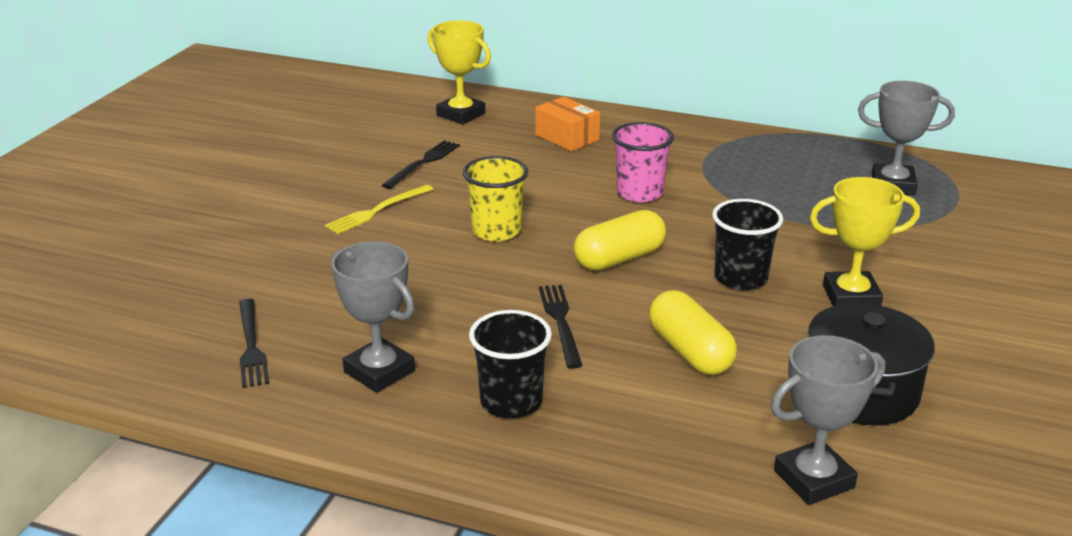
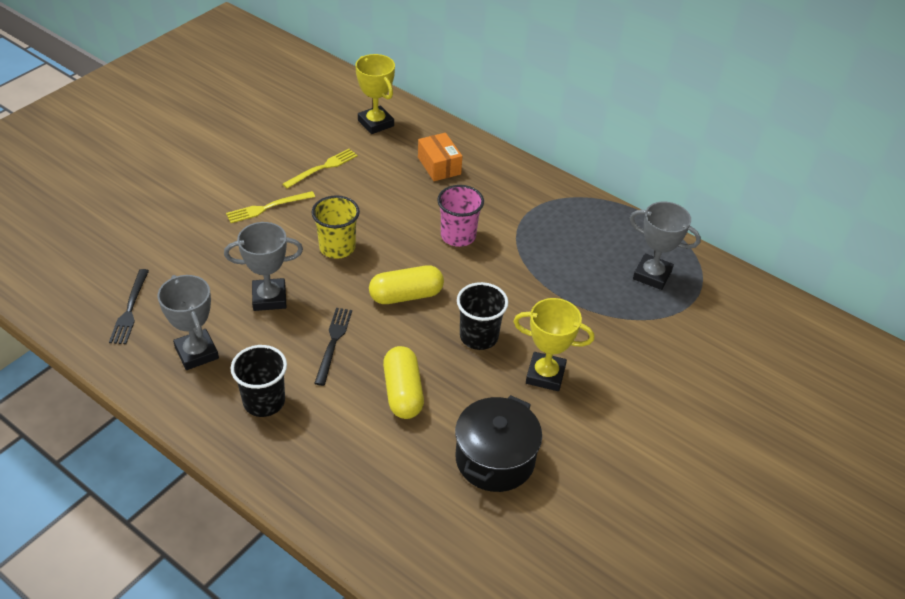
camera: 15 degrees right, 15 degrees up
black fork [382,140,460,189] -> yellow fork [282,149,358,188]
grey trophy [771,335,885,505] -> grey trophy moved to [224,222,303,311]

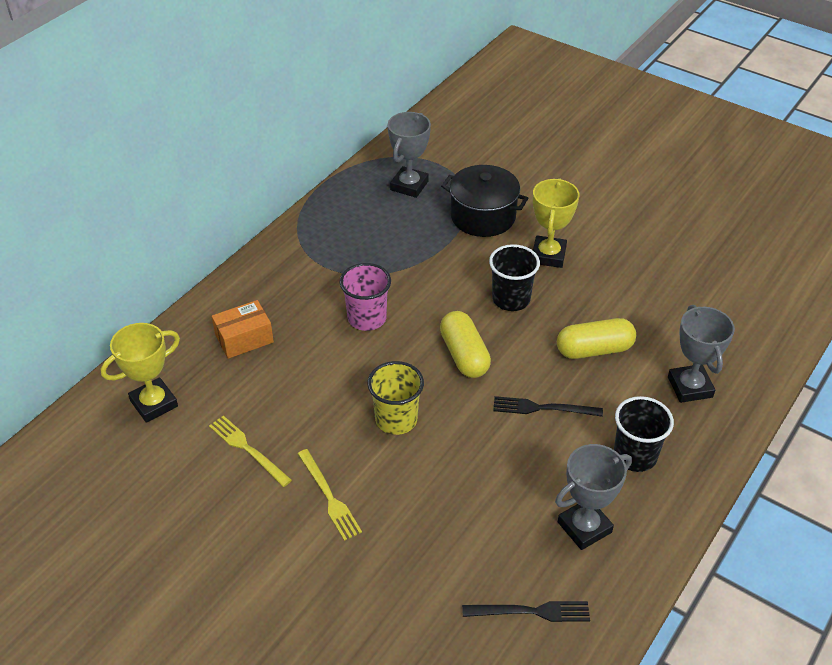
camera: 90 degrees left, 0 degrees up
grey trophy [224,222,303,311] -> grey trophy moved to [668,305,735,403]
black pot [455,395,542,492] -> black pot moved to [441,165,528,237]

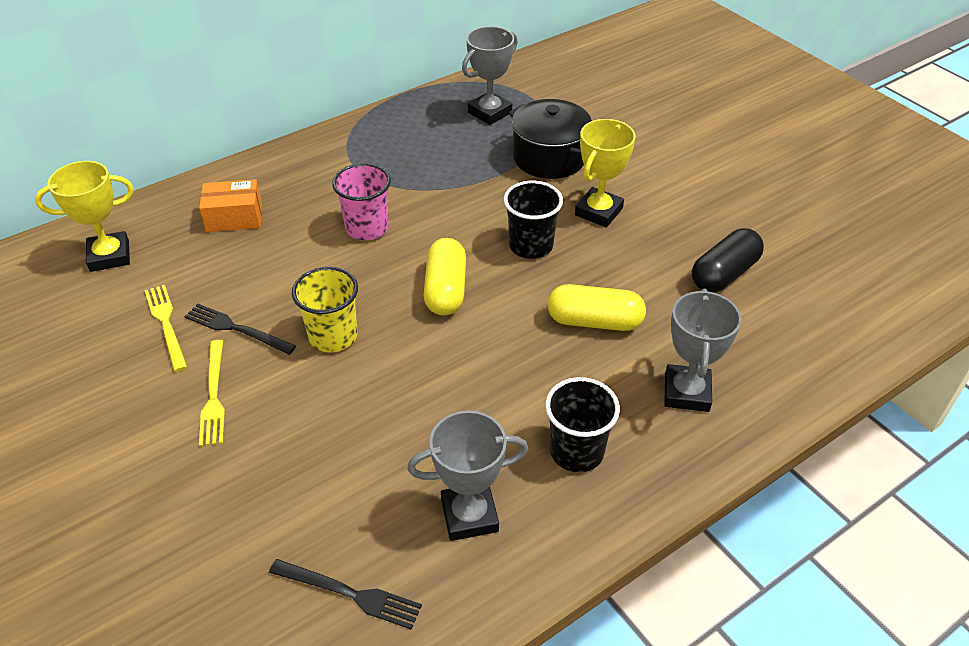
camera: 20 degrees right, 0 degrees up
black fork [493,396,603,417] -> black fork moved to [184,303,296,355]
none -> black capsule [692,228,764,293]

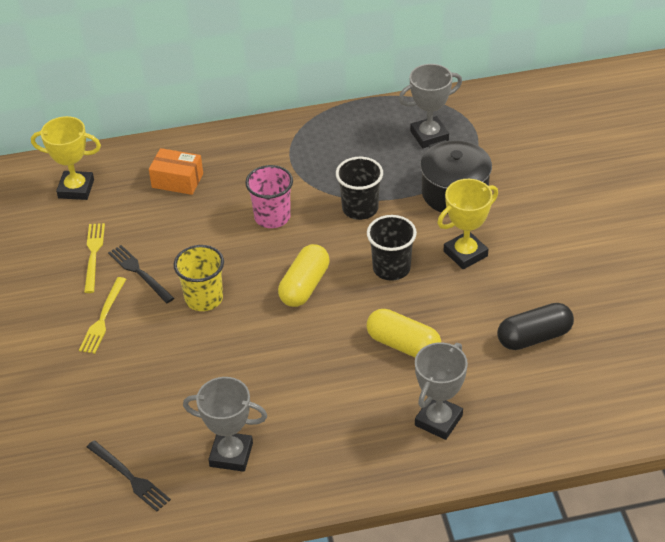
camera: 25 degrees right, 0 degrees up
black cup [545,377,620,472] -> black cup moved to [336,157,383,220]

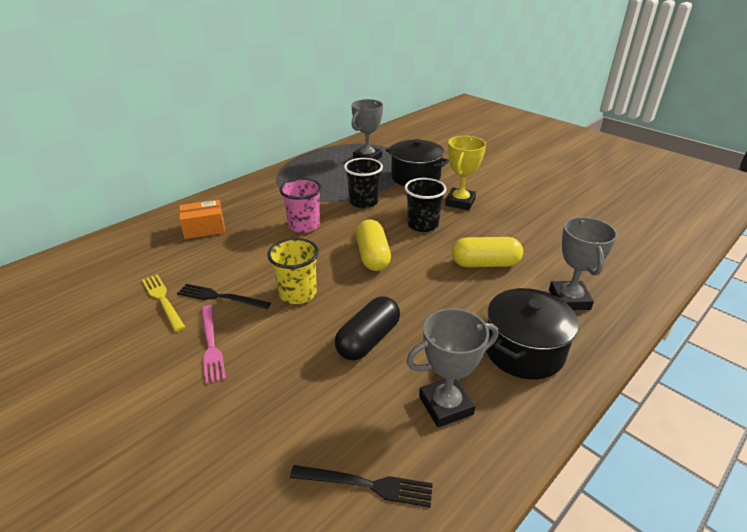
camera: 35 degrees left, 10 degrees down
yellow trophy [31,116,101,200] -> none
yellow fork [79,277,126,354] -> pink fork [201,305,226,384]
black capsule [498,303,574,350] -> black capsule moved to [335,296,400,361]
none -> black pot [486,288,579,379]

